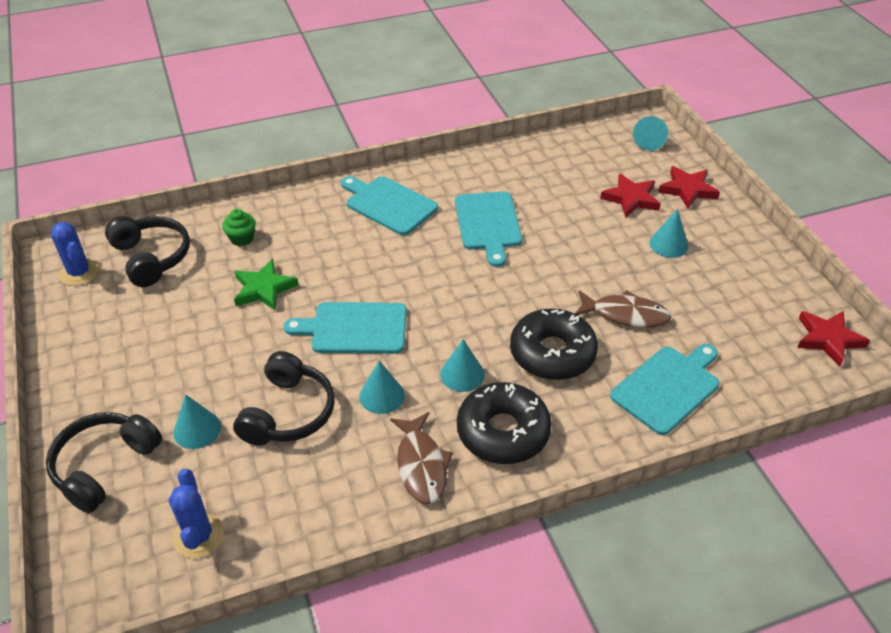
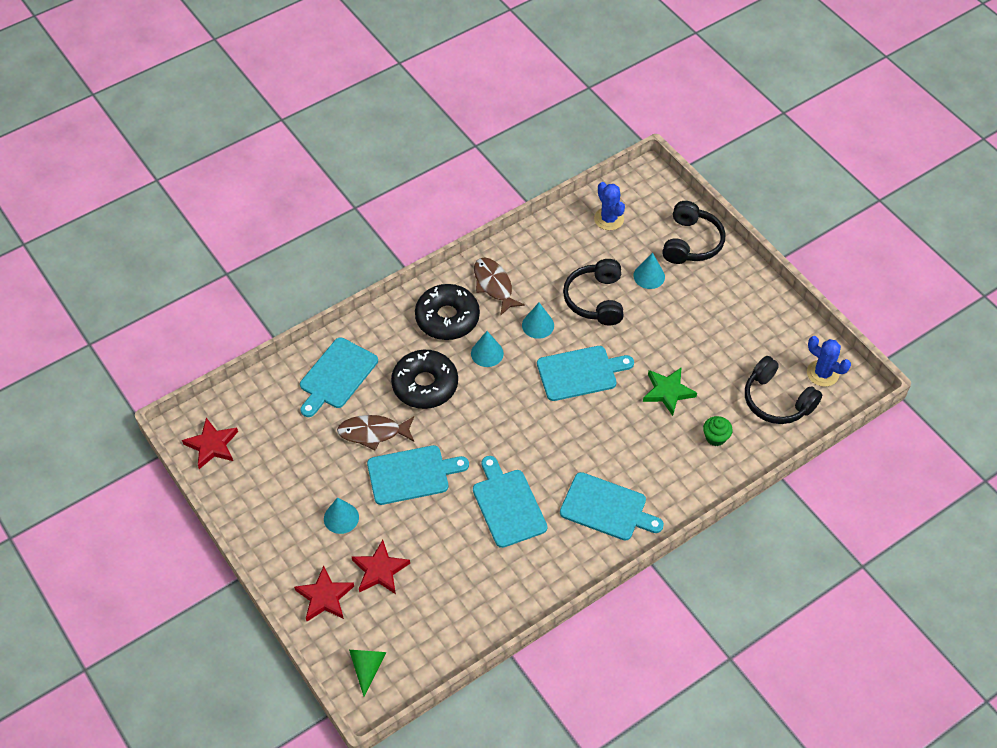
camera: 165 degrees right, 10 degrees up
turquoise cone [633,116,668,151] -> green cone [349,650,387,697]
none -> turquoise cutting board [367,445,469,505]

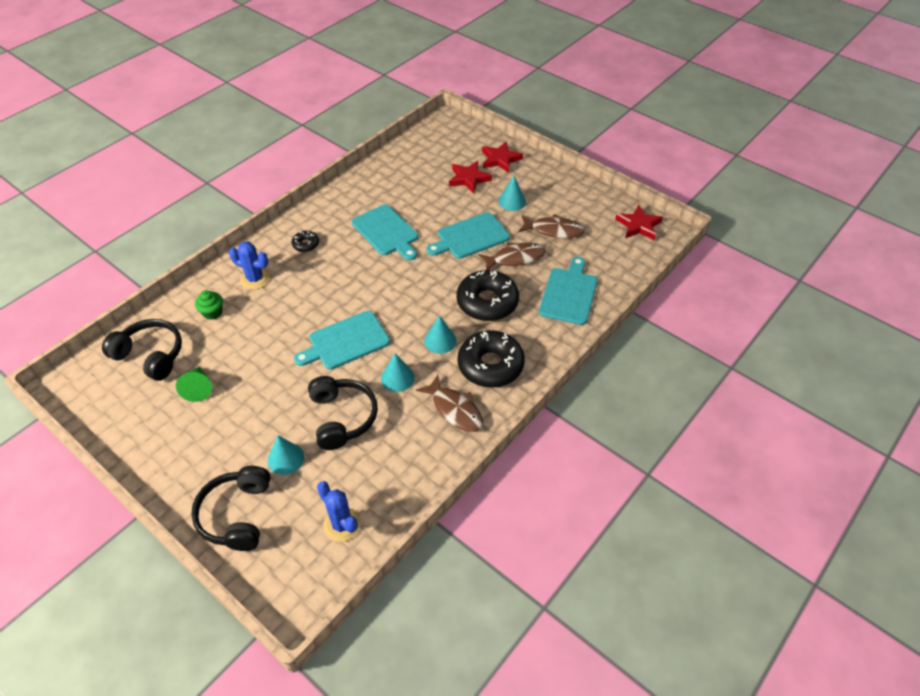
camera: 165 degrees right, 5 degrees down
green cone [349,650,387,697] -> green cone moved to [176,366,212,402]
turquoise cutting board [560,472,664,540] -> black donut [291,231,319,252]
green star [643,367,697,416] -> none
blue cactus [807,336,851,387] -> blue cactus moved to [229,242,270,289]
none -> brown fish [518,214,585,238]

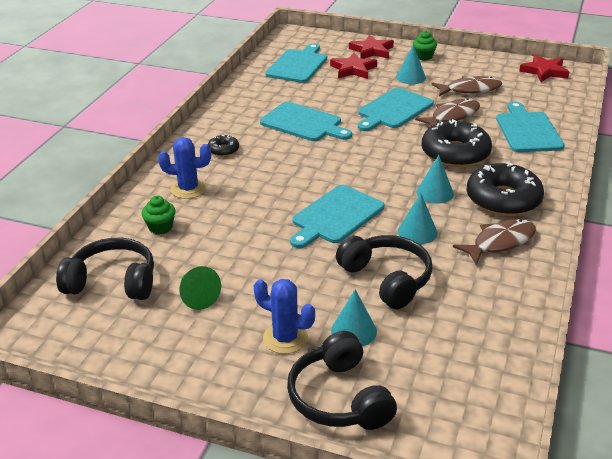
camera: 20 degrees left, 15 degrees down
blue cactus [317,481,361,542] -> blue cactus moved to [253,279,315,354]
brown fish [416,375,483,432] -> brown fish turned 60 degrees counterclockwise [453,219,536,265]
none -> turquoise cutting board [265,43,327,83]
none -> green cupcake [413,31,437,60]

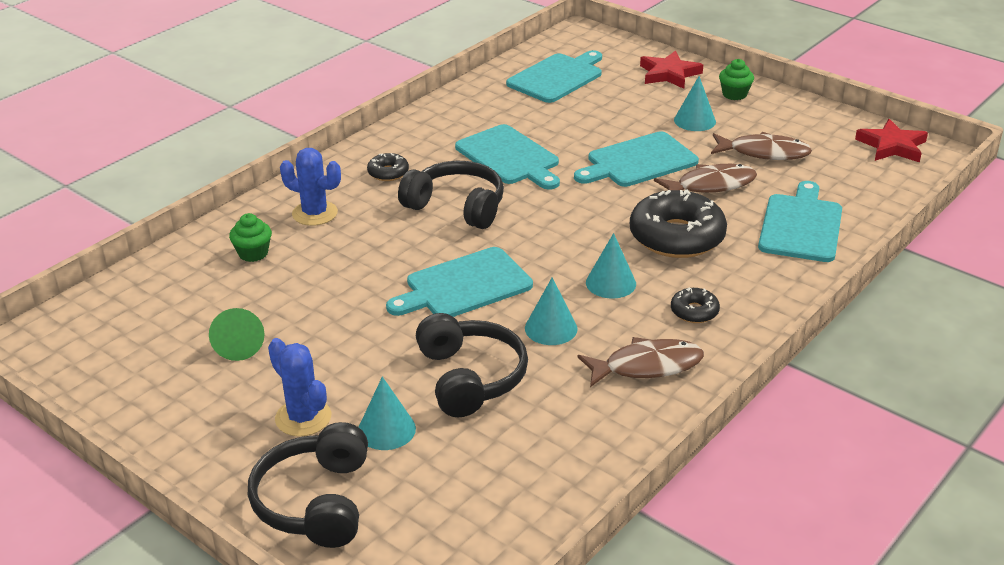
camera: 20 degrees right, 0 degrees up
black headphones [56,238,154,300] -> black headphones moved to [398,161,504,229]
red star [330,53,377,79] -> none
black donut [467,162,544,216] -> black donut [671,287,720,323], size x0.47

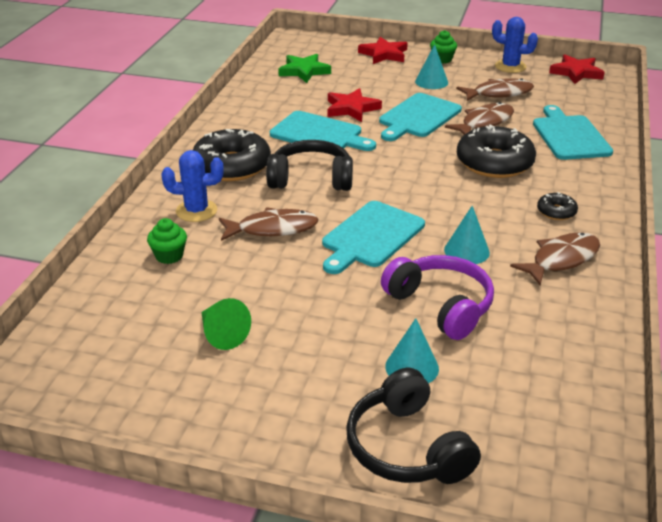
camera: 25 degrees left, 0 degrees up
blue cactus [268,338,331,437] -> blue cactus moved to [492,17,538,73]
black donut [367,153,409,181] -> black donut [193,129,271,181], size x2.14
black headphones [416,313,528,417] -> purple headphones [381,255,494,340]
turquoise cutting board [506,50,602,103] -> green star [278,54,331,83]
turquoise cone [586,233,636,299] -> none
none -> brown fish [219,207,318,241]
none -> red star [328,88,382,122]

